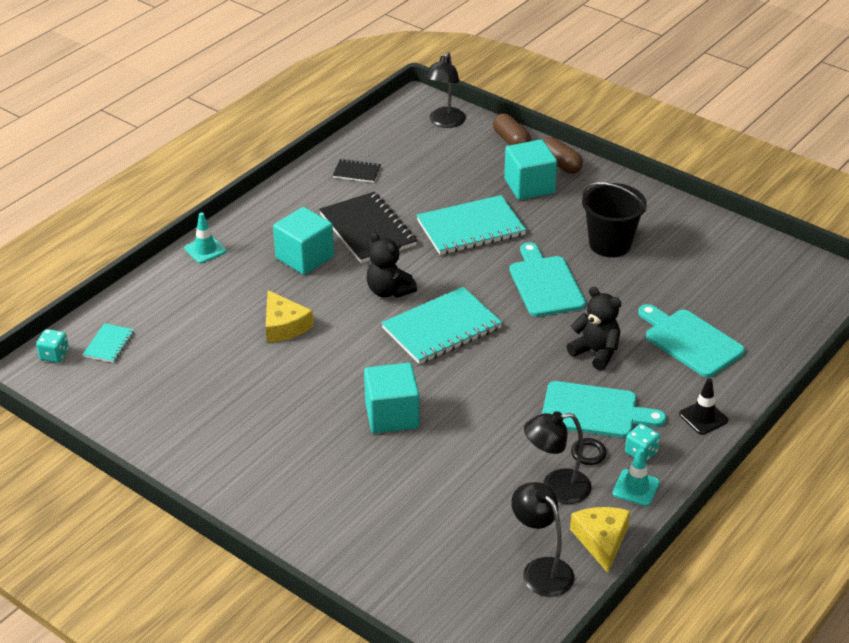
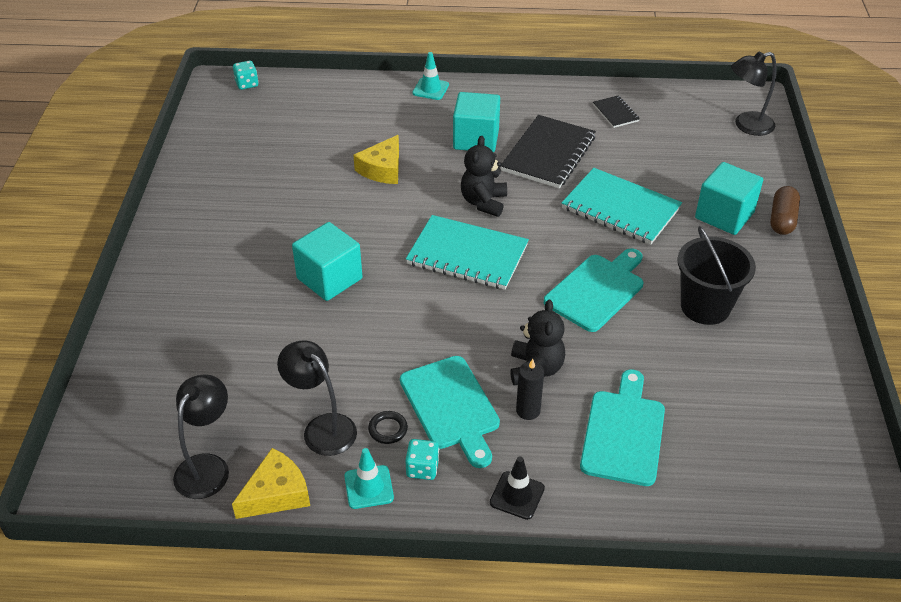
camera: 55 degrees right, 5 degrees up
turquoise notebook [83,323,134,363] -> none
brown capsule [493,114,531,145] -> none
none -> black candle [516,359,544,420]

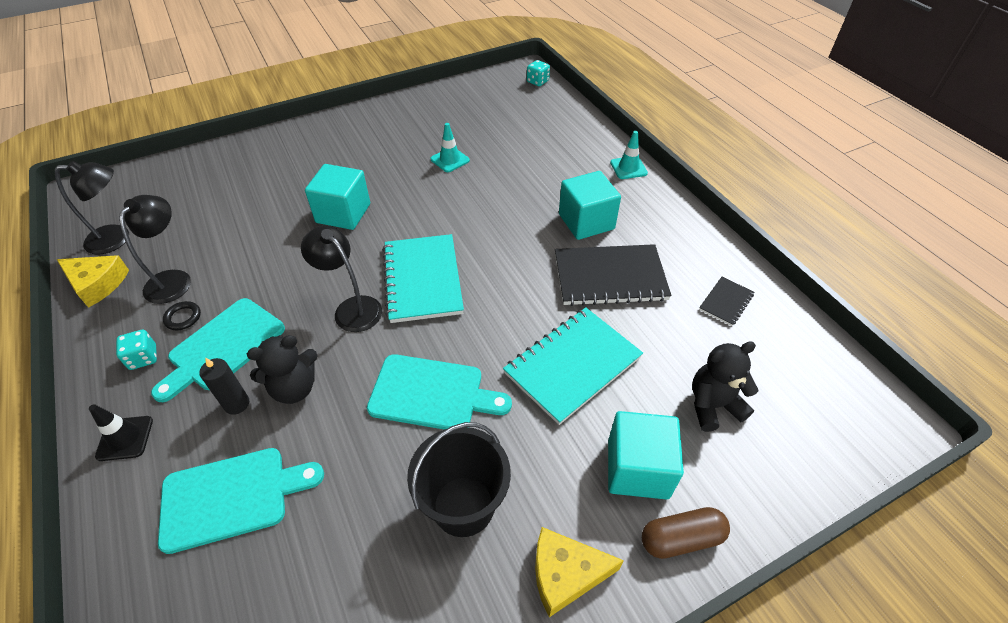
camera: 60 degrees right, 5 degrees up
turquoise traffic cone [344,448,394,509] -> turquoise traffic cone moved to [431,123,470,172]
yellow cheese [353,135,399,184] -> yellow cheese moved to [535,527,624,617]
black teddy bear [461,136,507,217] -> black teddy bear moved to [692,341,758,432]
turquoise notebook [562,168,682,245] -> turquoise notebook turned 45 degrees clockwise [503,307,643,425]
black lamp [731,52,777,136] -> black lamp moved to [301,225,382,332]

